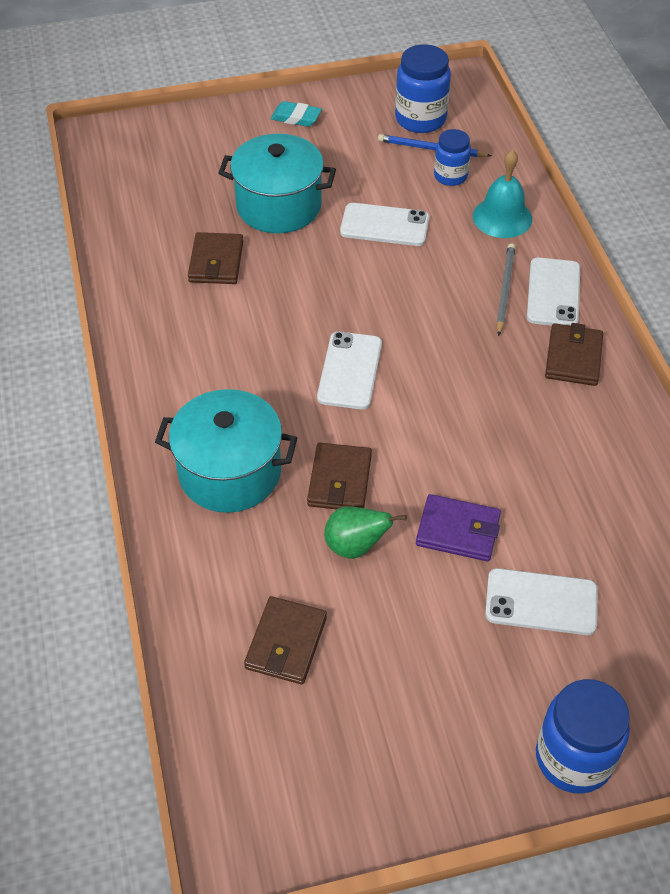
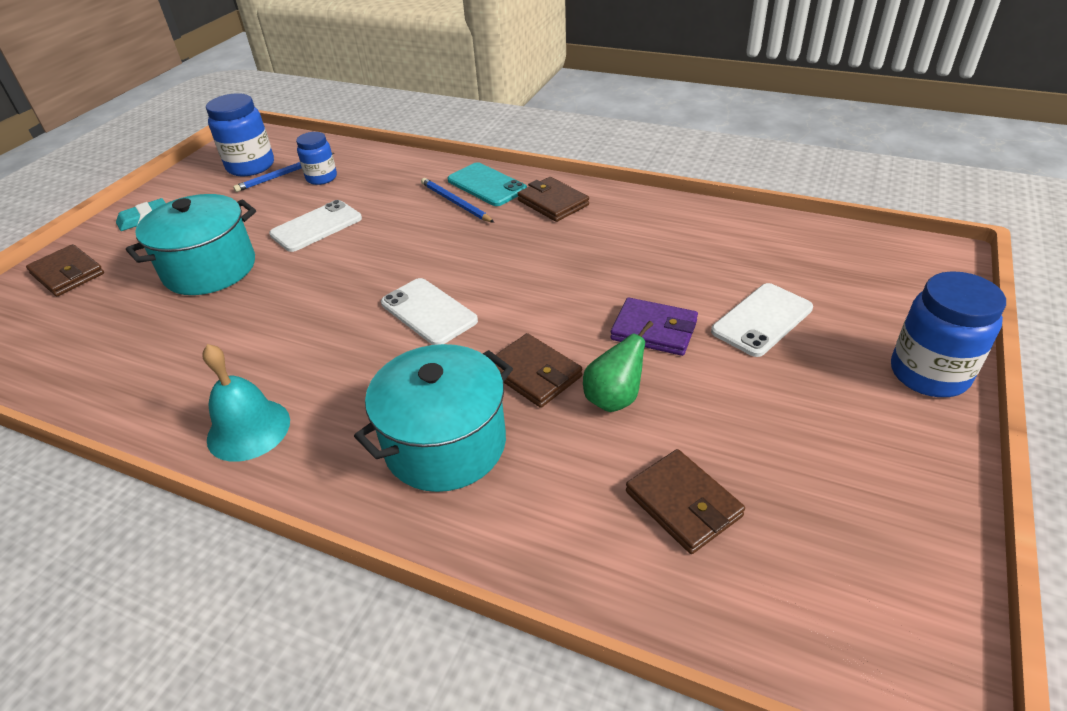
camera: 50 degrees left, 10 degrees down
brown wallet [188,232,243,284] -> brown wallet moved to [26,244,104,296]
purple wallet [416,494,501,561] -> purple wallet turned 60 degrees clockwise [610,297,698,356]
turquoise bell [473,150,532,238] -> turquoise bell moved to [203,344,290,462]
grey pencil [496,243,515,336] -> blue pencil [421,178,495,223]
white phone [527,258,580,326] -> turquoise phone [448,162,527,206]

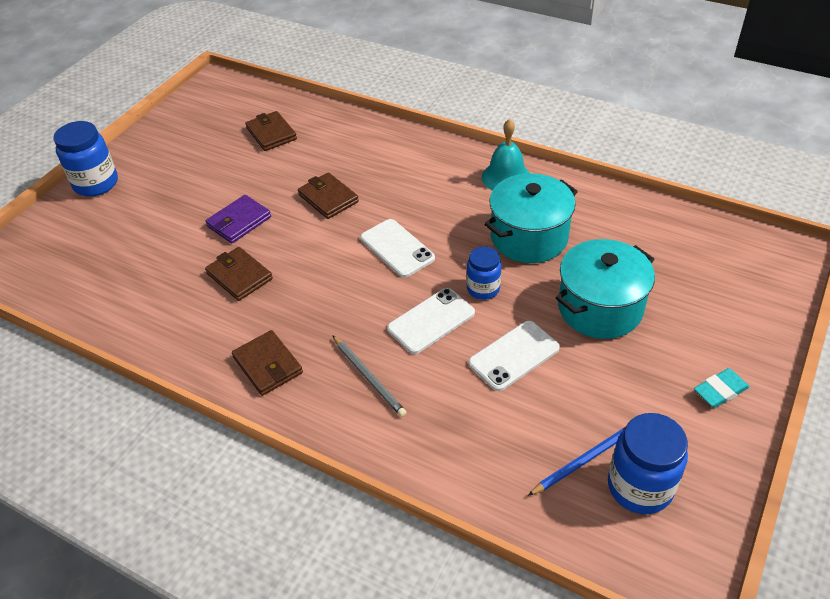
camera: 175 degrees left, 5 degrees up
brown wallet [26,244,104,296] -> brown wallet moved to [205,247,273,301]
blue jar [296,132,337,185] -> blue jar moved to [467,246,501,300]
turquoise pot [354,344,513,492] -> turquoise pot moved to [484,173,578,263]
blue pencil [421,178,495,223] -> grey pencil [333,336,407,417]
turquoise phone [448,162,527,206] -> none
green pear [583,321,653,412] -> none
purple wallet [610,297,698,356] -> purple wallet turned 75 degrees counterclockwise [206,195,271,243]
white phone [711,283,813,357] -> white phone moved to [387,288,475,354]

